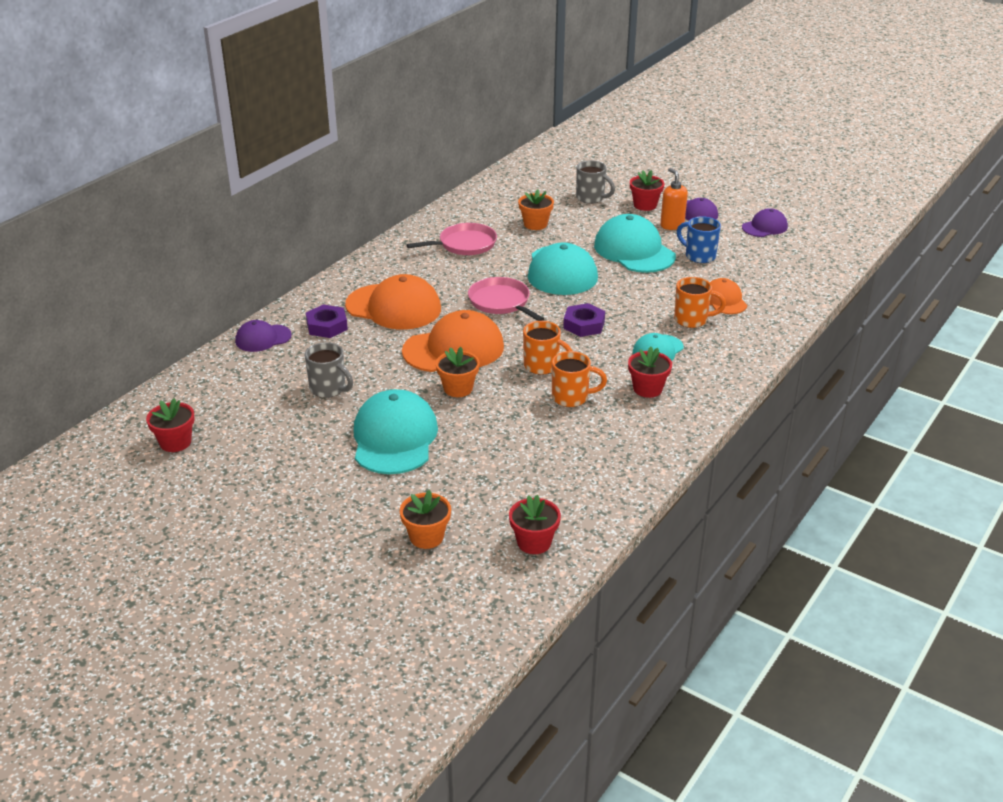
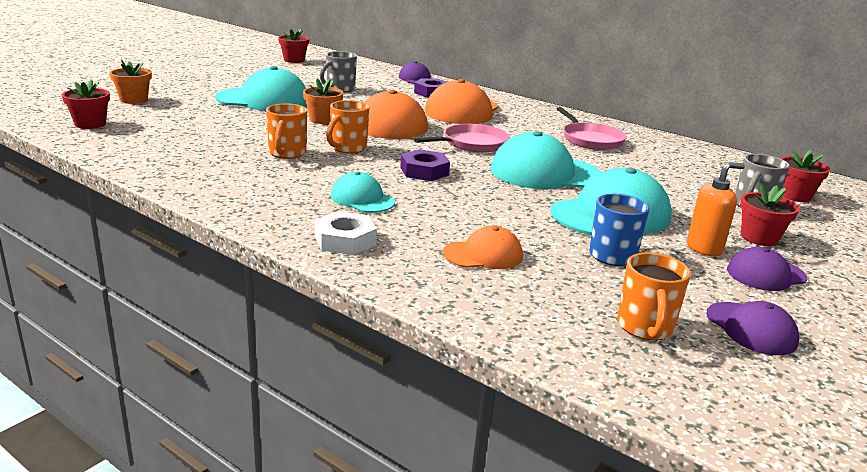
camera: 90 degrees right, 10 degrees down
orange flower pot [518,189,554,230] -> none
red flower pot [628,347,672,398] -> red flower pot moved to [780,150,830,202]
orange mug [674,277,726,328] -> orange mug moved to [617,252,691,340]
none -> white nut [315,211,377,255]

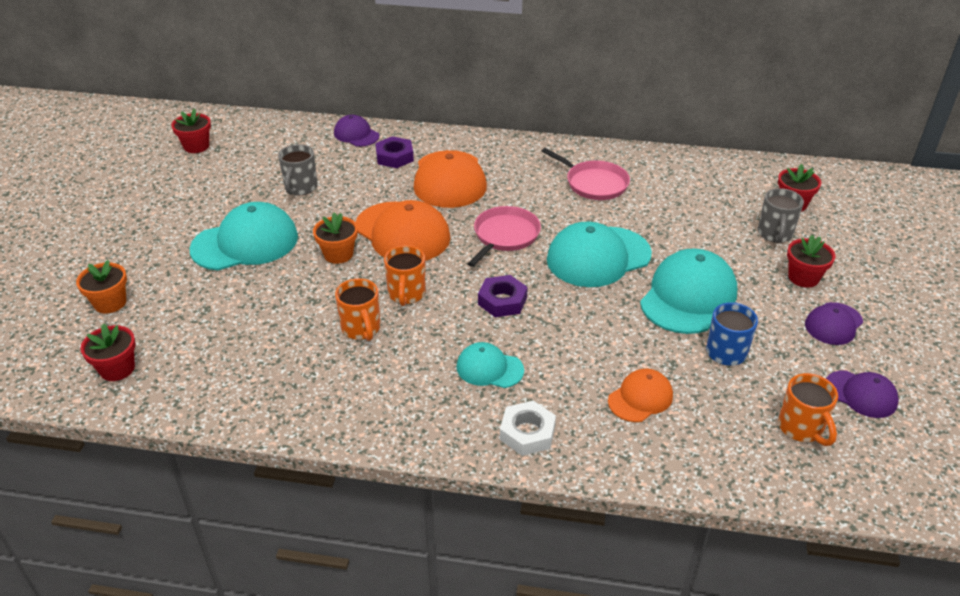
camera: 25 degrees left, 15 degrees up
orange soap dispenser [687,162,745,257] -> none

